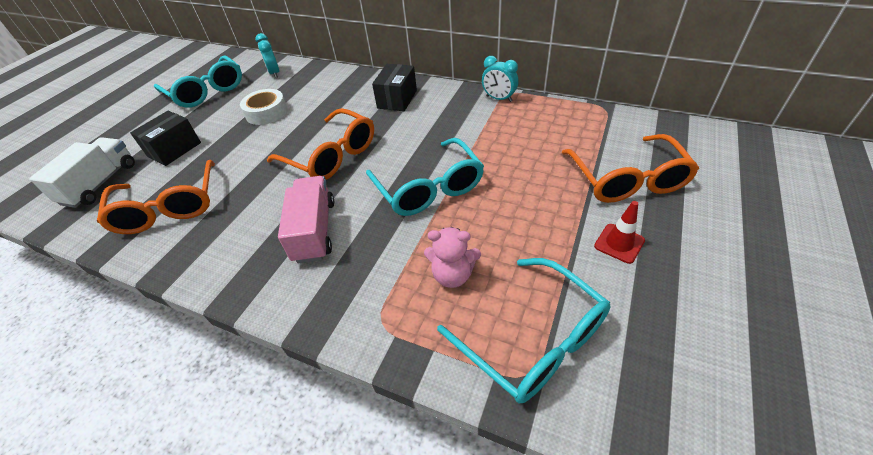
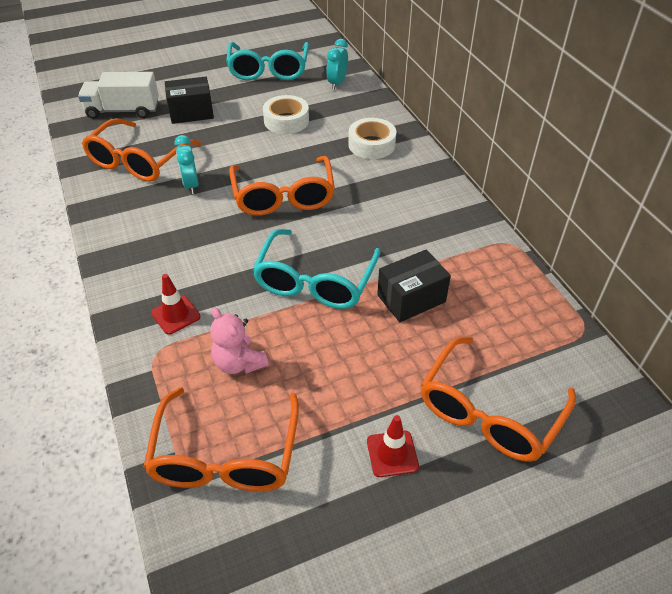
camera: 40 degrees right, 0 degrees up
white truck [29,137,135,208] -> white truck turned 150 degrees counterclockwise [78,72,159,119]
pink truck [278,176,334,263] -> none
black box [372,64,417,111] -> black box moved to [377,249,451,322]
turquoise glasses [437,258,610,403] -> orange glasses [143,387,299,492]
turquoise clock [482,56,518,102] -> turquoise clock moved to [174,135,199,194]
none -> red traffic cone [151,274,201,335]
none -> white tape [348,118,396,159]

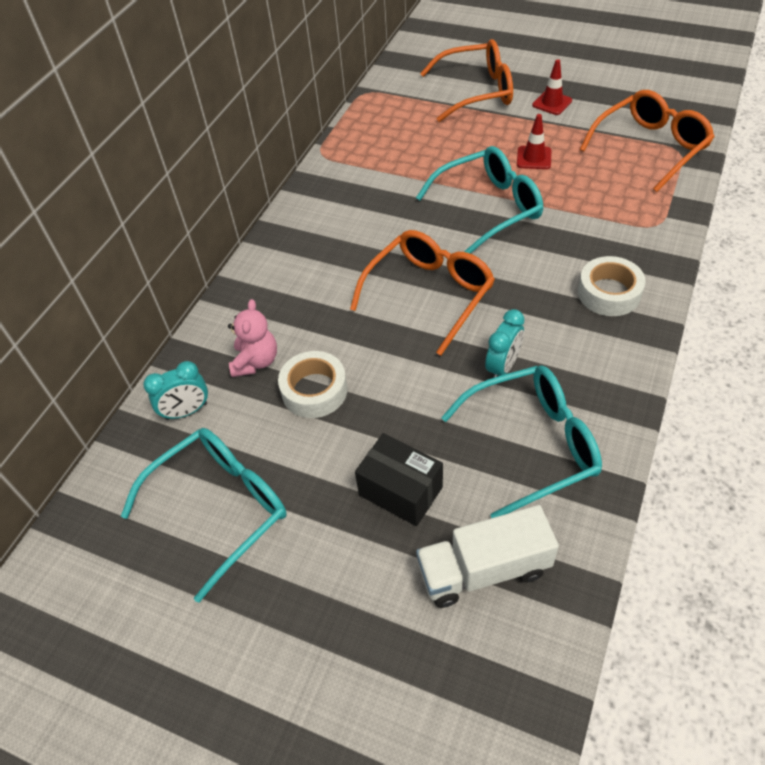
camera: 130 degrees left, 5 degrees up
white truck [78,72,159,119] -> white truck turned 120 degrees clockwise [416,505,559,608]
orange glasses [82,118,201,182] -> turquoise glasses [441,365,602,518]
red traffic cone [151,274,201,335] -> red traffic cone moved to [517,114,551,169]
pink teddy bear [210,308,269,374] -> pink teddy bear moved to [228,299,277,377]
white tape [348,118,396,159] -> white tape moved to [578,256,646,316]
black box [377,249,451,322] -> none

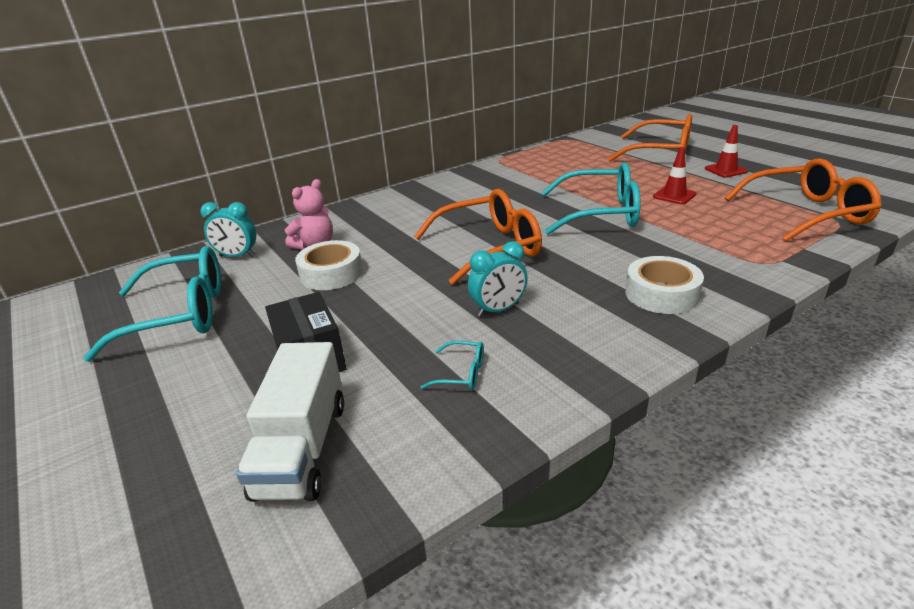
camera: 30 degrees right, 20 degrees down
white truck [416,505,559,608] -> white truck turned 105 degrees counterclockwise [236,342,344,502]
turquoise glasses [441,365,602,518] -> turquoise glasses [421,341,484,390], size x0.40

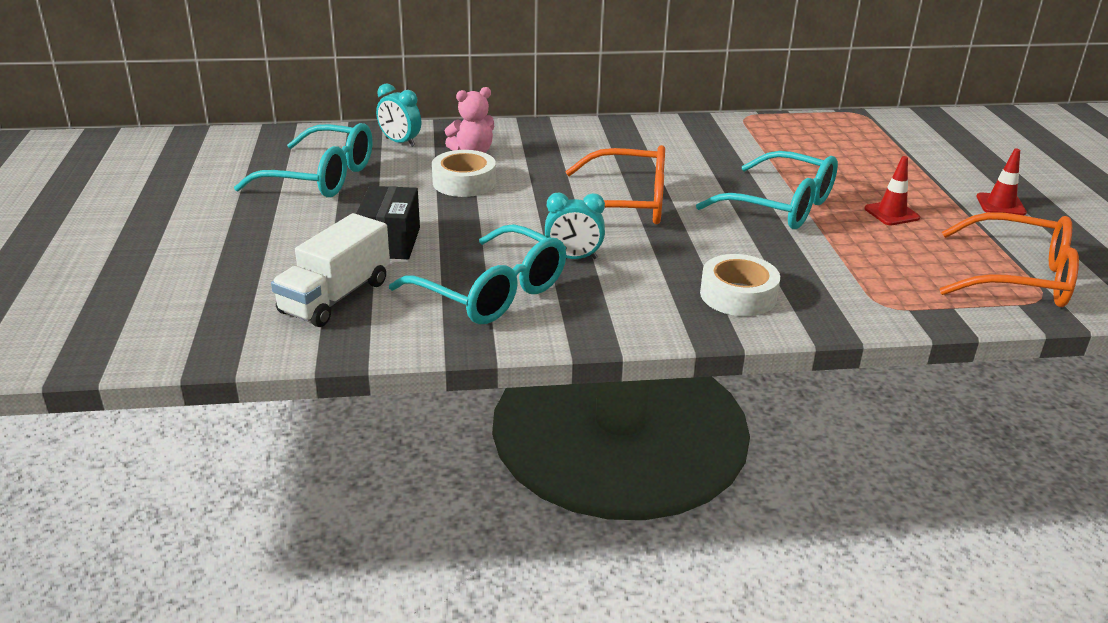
camera: 25 degrees right, 0 degrees up
turquoise glasses [421,341,484,390] -> turquoise glasses [389,224,566,324], size x2.48
orange glasses [608,114,692,162] -> none

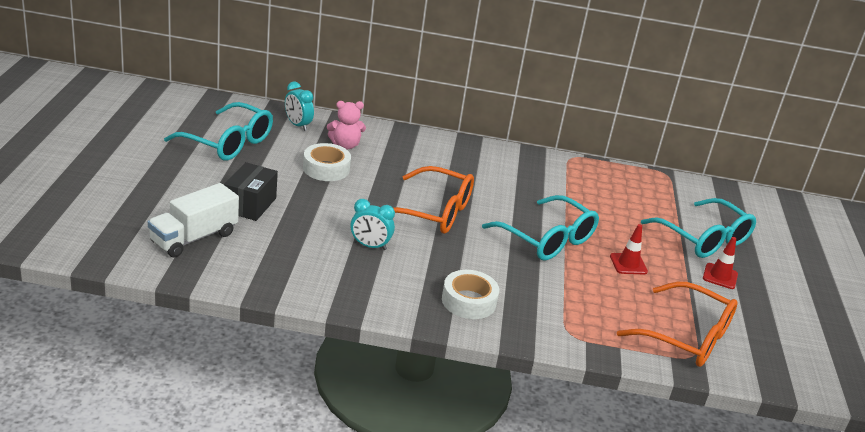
camera: 10 degrees right, 0 degrees up
turquoise glasses [389,224,566,324] -> turquoise glasses moved to [641,198,756,258]

